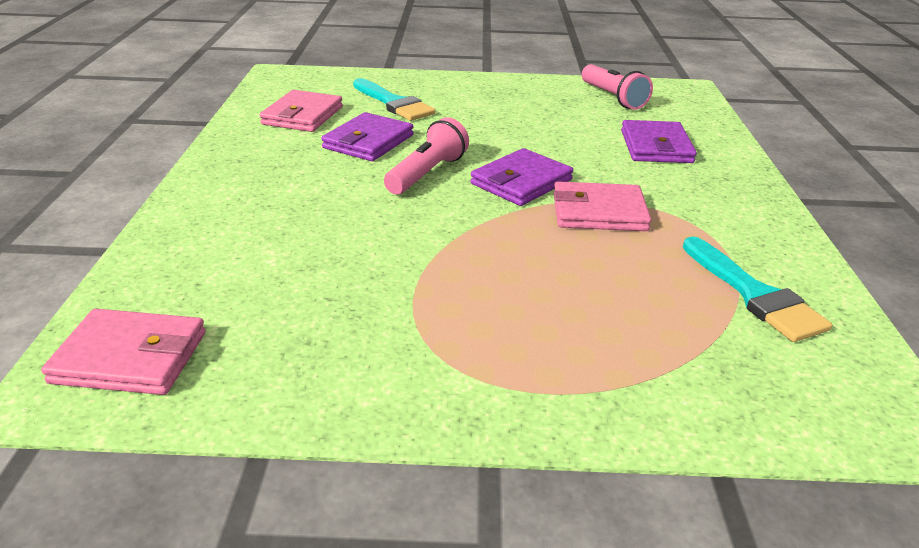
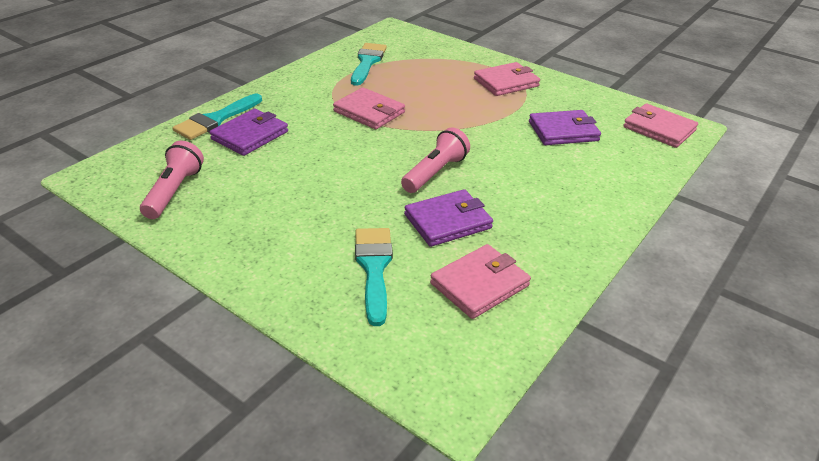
camera: 145 degrees left, 5 degrees up
pink flashlight [384,117,469,195] -> pink flashlight turned 150 degrees clockwise [401,127,470,193]
purple wallet [470,148,573,206] -> purple wallet moved to [529,110,601,145]
none -> turquoise brush [173,94,262,140]
none -> pink wallet [474,62,540,96]

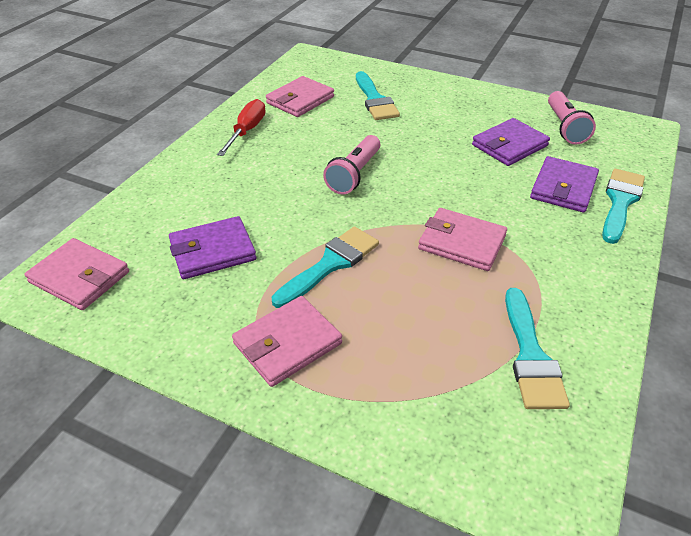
camera: 170 degrees right, 5 degrees up
purple wallet [404,189,493,247] -> purple wallet moved to [472,118,550,166]
none -> red screwdriver [217,99,266,156]
none -> turquoise brush [272,226,379,308]

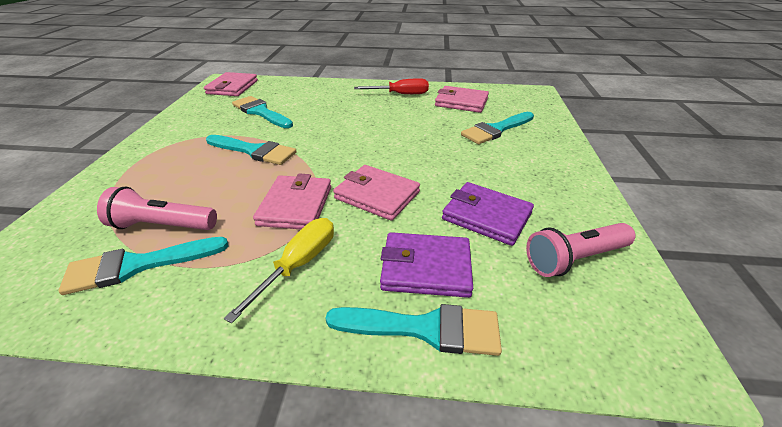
camera: 70 degrees right, 5 degrees down
purple wallet [169,216,256,279] -> turquoise brush [232,96,293,128]
pink wallet [232,296,342,387] -> pink wallet moved to [333,165,420,221]
pink flashlight [323,135,380,194] -> pink flashlight moved to [97,187,217,230]
none -> yellow screwdriver [224,218,334,324]

